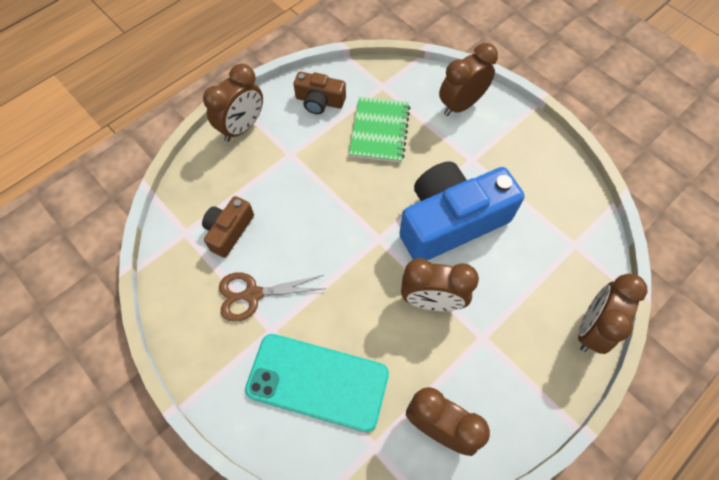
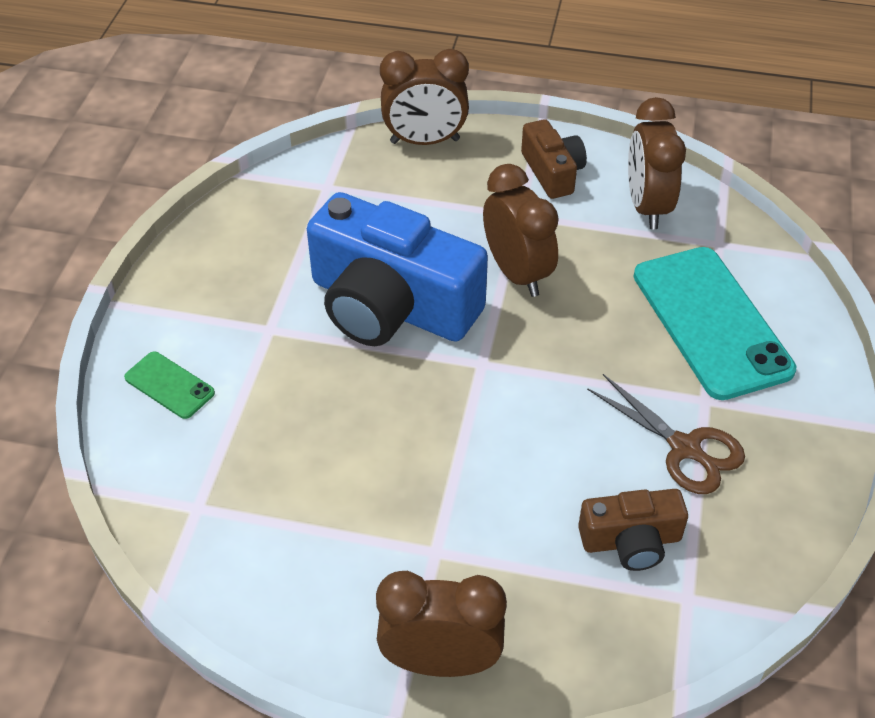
camera: 125 degrees left, 15 degrees down
brown camera [294,71,346,114] -> brown camera moved to [521,119,587,199]
green notebook [349,97,410,163] -> none
brown clock [439,43,498,116] -> green phone [124,352,215,419]

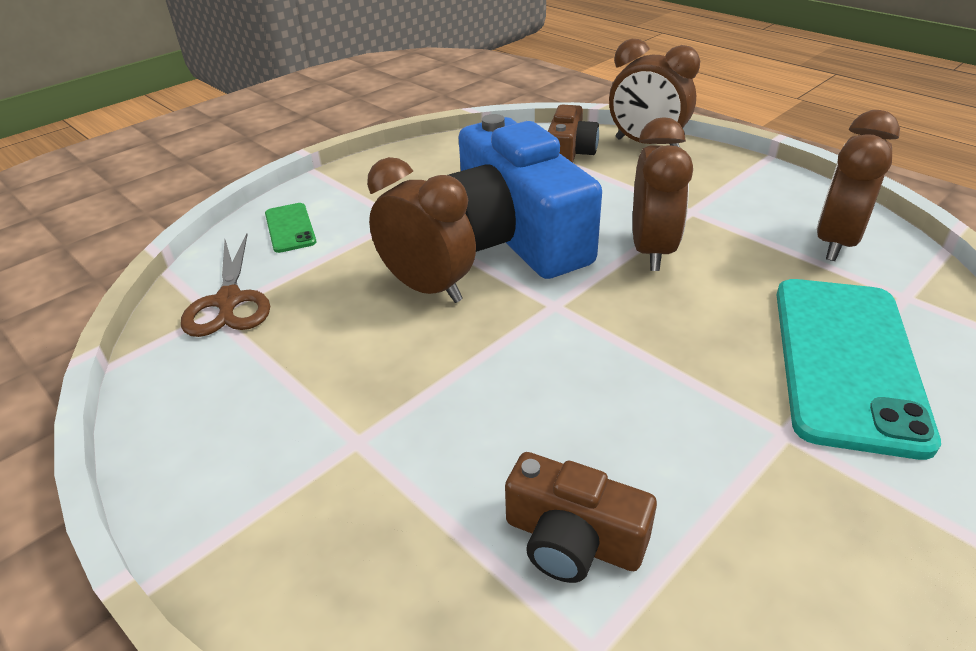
camera: 35 degrees right, 10 degrees down
brown clock [376,571,507,677] -> brown clock moved to [367,157,476,303]
brown camera [521,119,587,199] -> brown camera moved to [548,105,599,163]
brown scissors [587,374,745,494] -> brown scissors moved to [181,234,270,337]

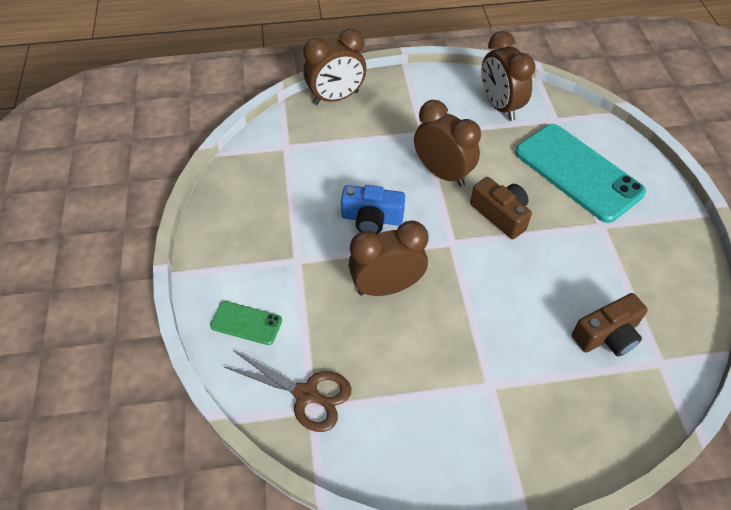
camera: 55 degrees left, 15 degrees up
blue camera [449,114,602,279] -> blue camera [341,185,405,234], size x0.49
brown camera [548,105,599,163] -> brown camera moved to [470,177,532,239]

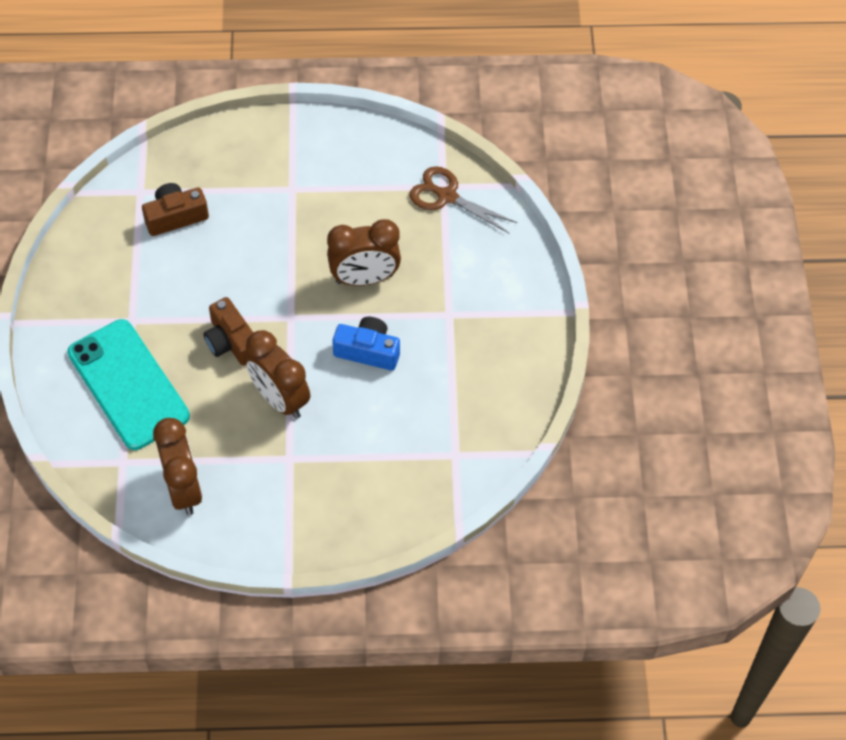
camera: 175 degrees left, 5 degrees up
green phone [210,301,282,345] -> none
brown clock [303,29,366,105] -> none

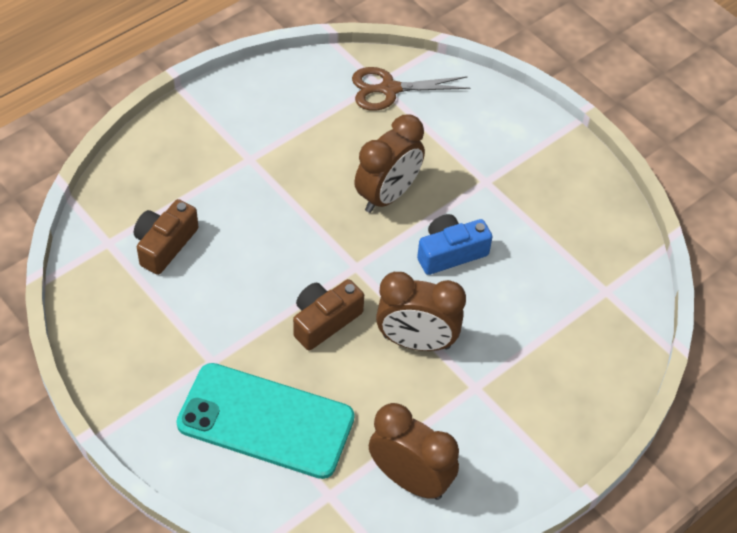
camera: 40 degrees left, 5 degrees down
brown camera [203,297,253,366] -> brown camera turned 120 degrees clockwise [293,279,364,350]

